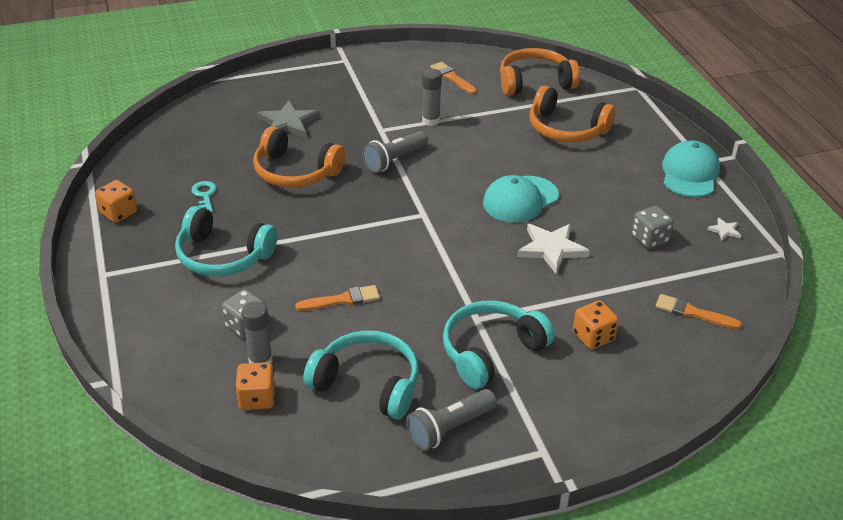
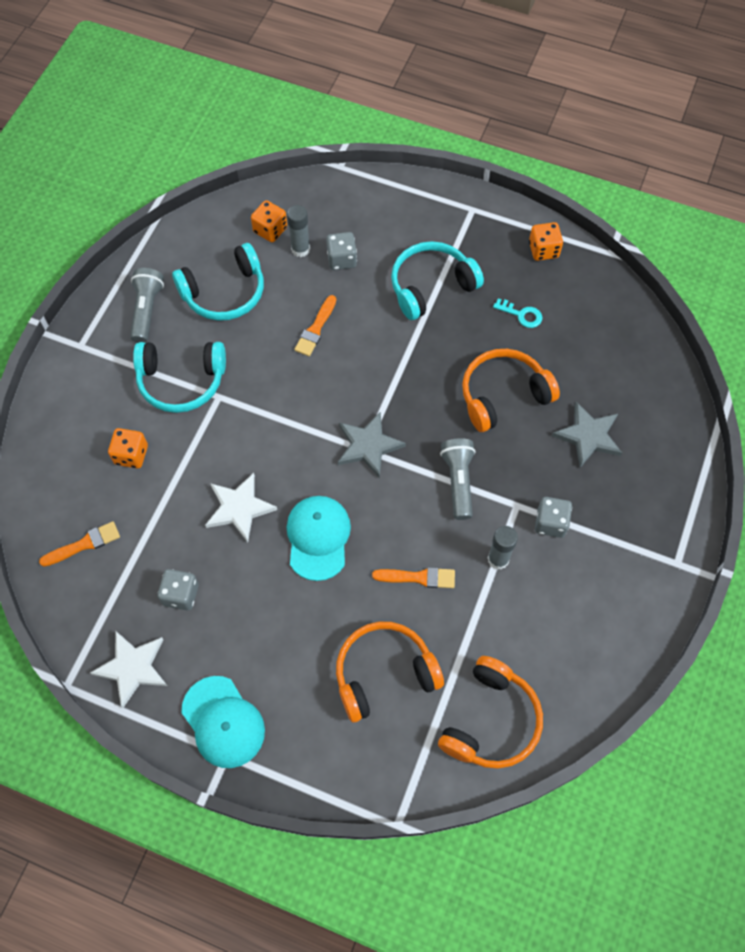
camera: 130 degrees right, 25 degrees up
orange brush [430,62,477,94] -> orange brush moved to [372,567,455,588]
turquoise headphones [443,301,555,389] -> turquoise headphones turned 90 degrees clockwise [133,342,226,413]
white star [707,218,741,241] -> white star [90,631,167,708], size x2.12
none -> grey star [338,411,406,478]
none -> grey dice [535,497,572,538]

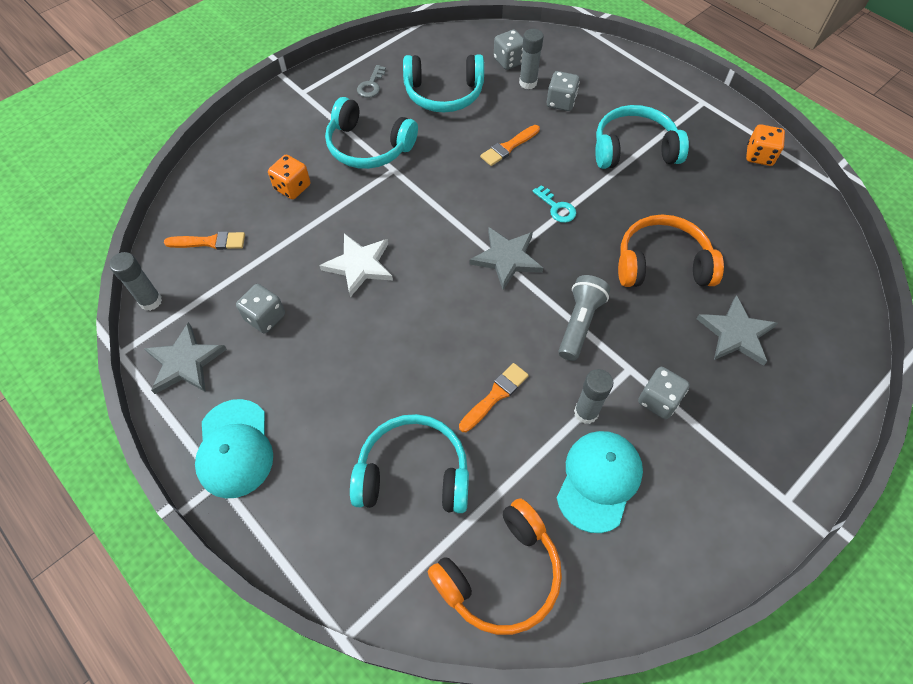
camera: 25 degrees right, 5 degrees down
white star [90,631,167,708] -> grey star [144,322,227,394]
grey flashlight [130,268,164,343] -> grey key [357,65,386,98]
orange dice [251,200,287,242] -> grey dice [494,30,523,70]
turquoise cap [287,496,351,581] -> turquoise cap moved to [557,431,643,533]
orange headphones [336,622,444,723] -> turquoise headphones [350,414,469,513]
orange brush [372,567,455,588] -> orange brush turned 75 degrees counterclockwise [459,363,529,432]
turquoise key [493,298,543,328] -> turquoise key moved to [533,185,576,223]
none -> grey glue stick [109,252,162,311]

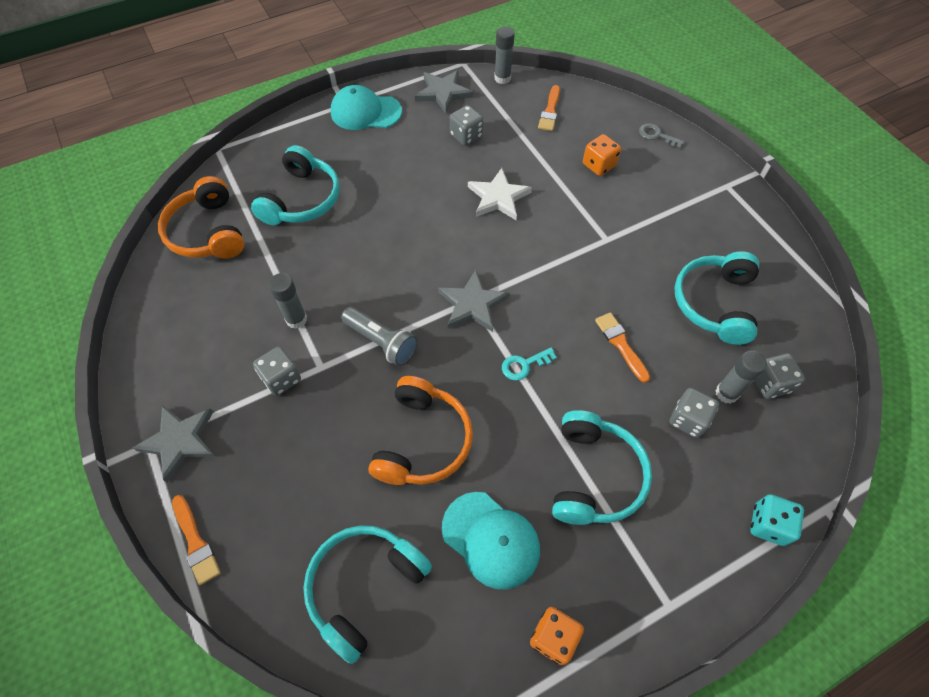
camera: 105 degrees right, 0 degrees up
turquoise headphones [325,97,418,169] -> turquoise headphones moved to [303,525,432,664]
grey key [357,65,386,98] -> grey key moved to [639,123,684,149]
orange brush [459,363,529,432] -> orange brush moved to [172,495,221,585]
turquoise cap [557,431,643,533] -> turquoise cap moved to [442,492,540,590]
grey star [697,295,778,366] -> grey star moved to [133,405,216,482]
none -> turquoise dice [750,494,804,546]

